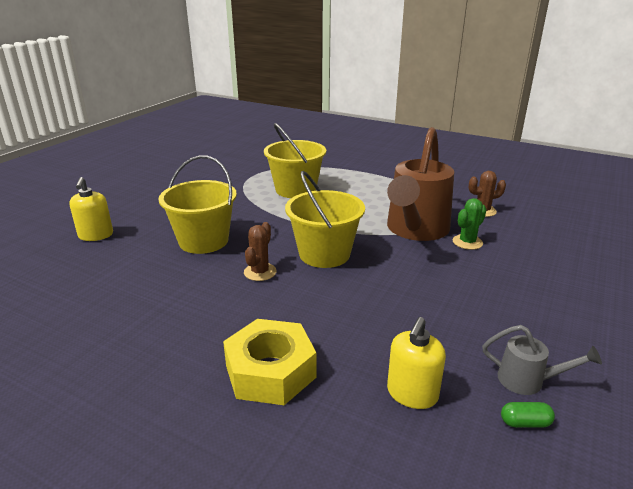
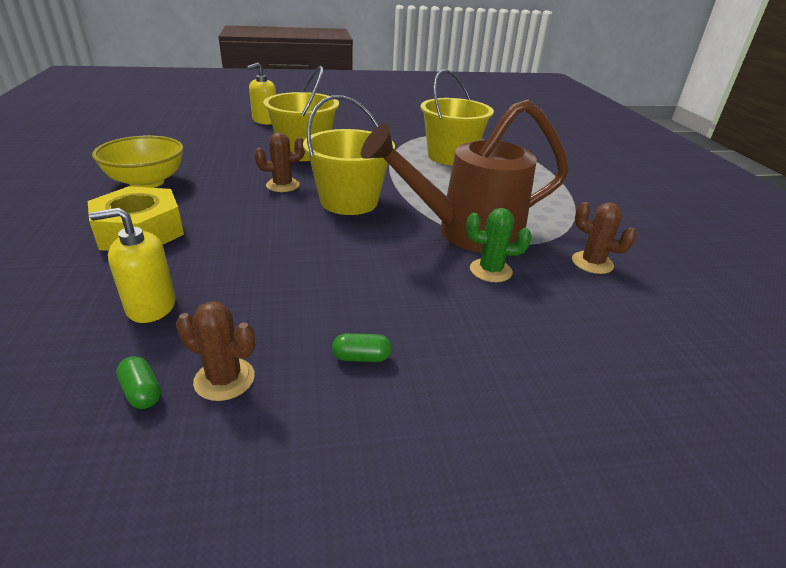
camera: 50 degrees right, 5 degrees up
grey watering can [482,325,602,395] -> brown cactus [176,301,255,401]
none -> yellow bowl [92,136,184,188]
none -> green capsule [332,333,392,362]

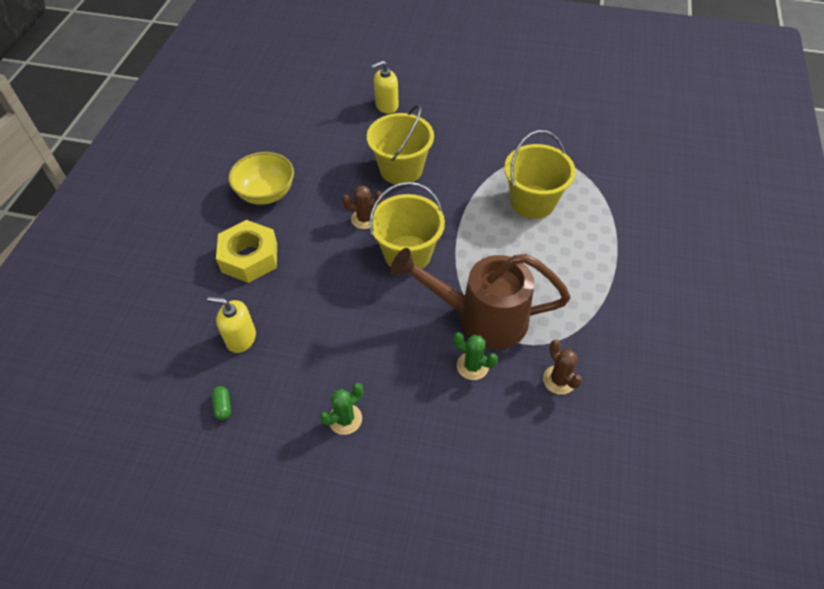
camera: 25 degrees right, 20 degrees up
brown cactus [176,301,255,401] -> none
green capsule [332,333,392,362] -> green cactus [320,383,363,435]

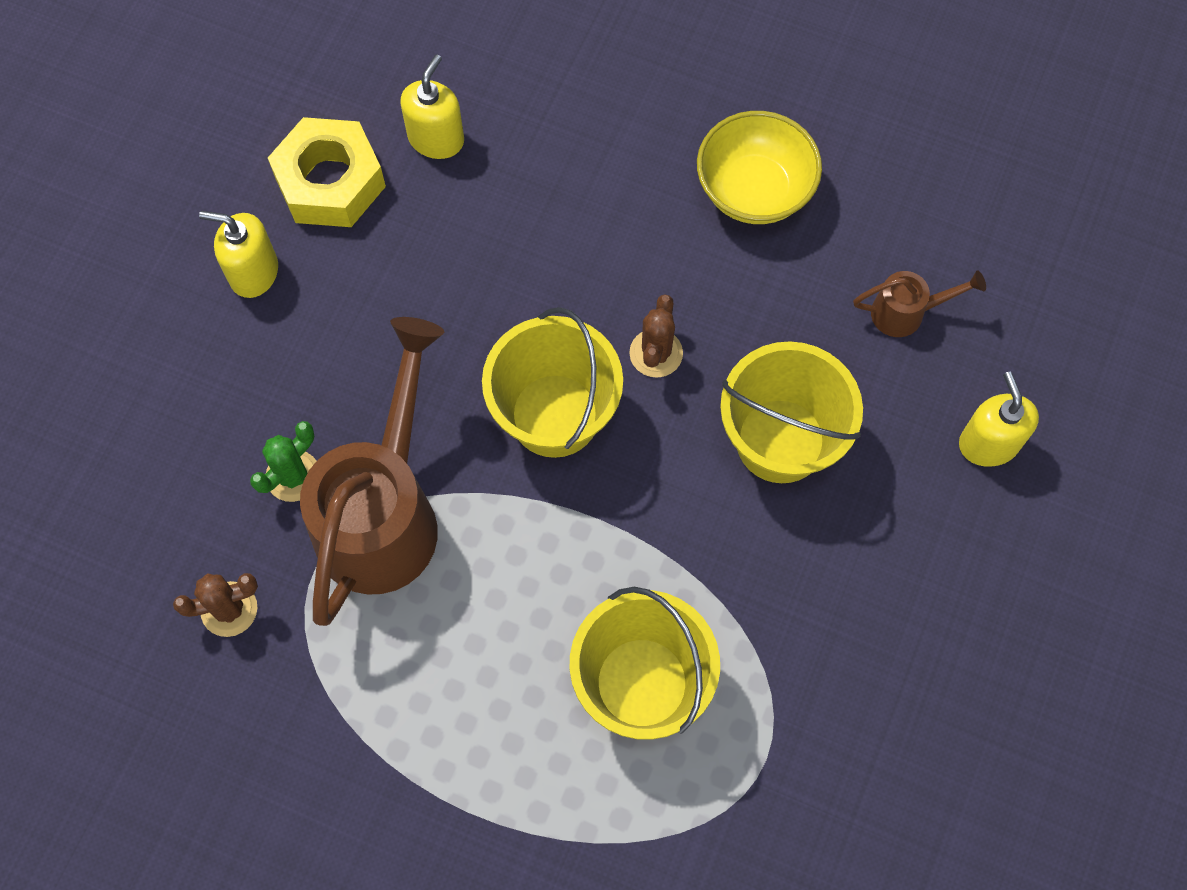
camera: 100 degrees right, 15 degrees up
green capsule [212,386,231,420] -> none
yellow nut [216,220,277,283] -> yellow nut moved to [268,117,386,227]
green cactus [320,383,363,435] -> yellow soap dispenser [199,211,278,298]
none -> brown watering can [853,270,986,337]

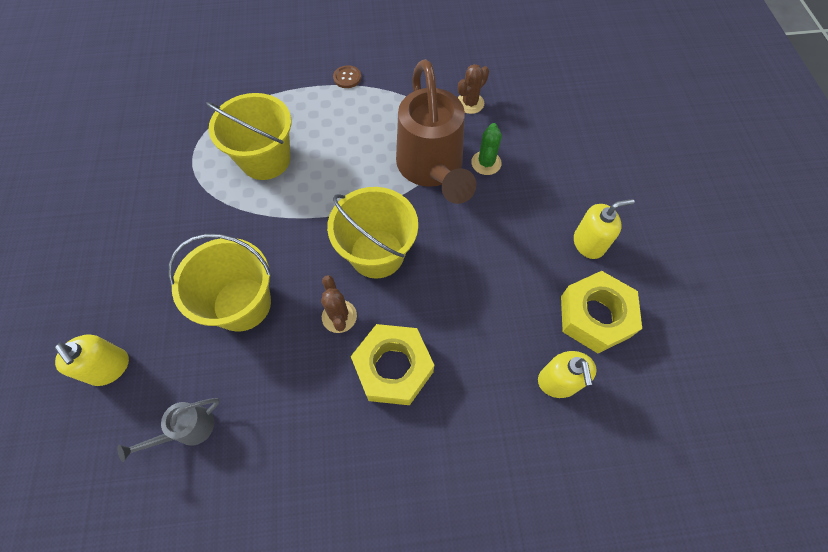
camera: 150 degrees right, 5 degrees down
yellow bowl [697,111,822,224] -> none
brown watering can [853,270,986,337] -> grey watering can [117,398,220,462]
none -> brown button [333,65,361,88]
none -> yellow nut [351,324,434,405]

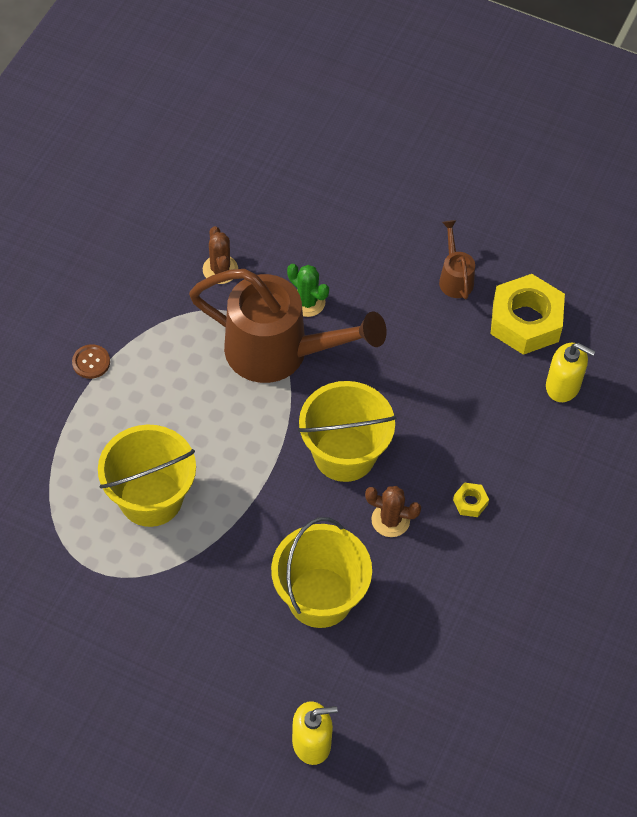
camera: 60 degrees left, 5 degrees down
grey watering can [117,398,220,462] -> none
yellow nut [351,324,434,405] -> yellow nut [453,482,489,517], size x0.42
yellow soap dispenser [574,199,635,259] -> brown watering can [439,220,475,299]

